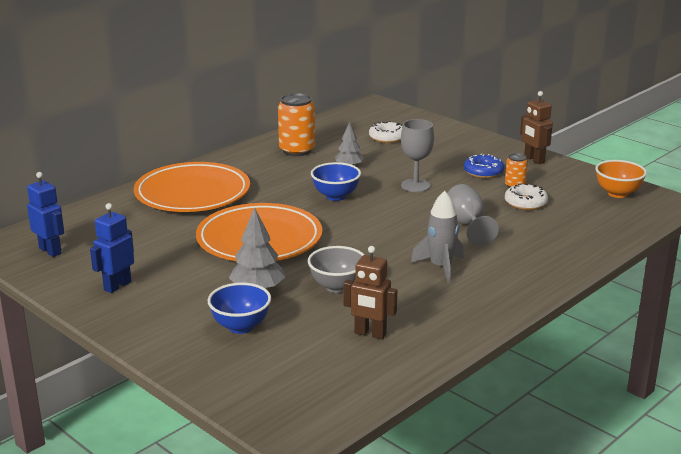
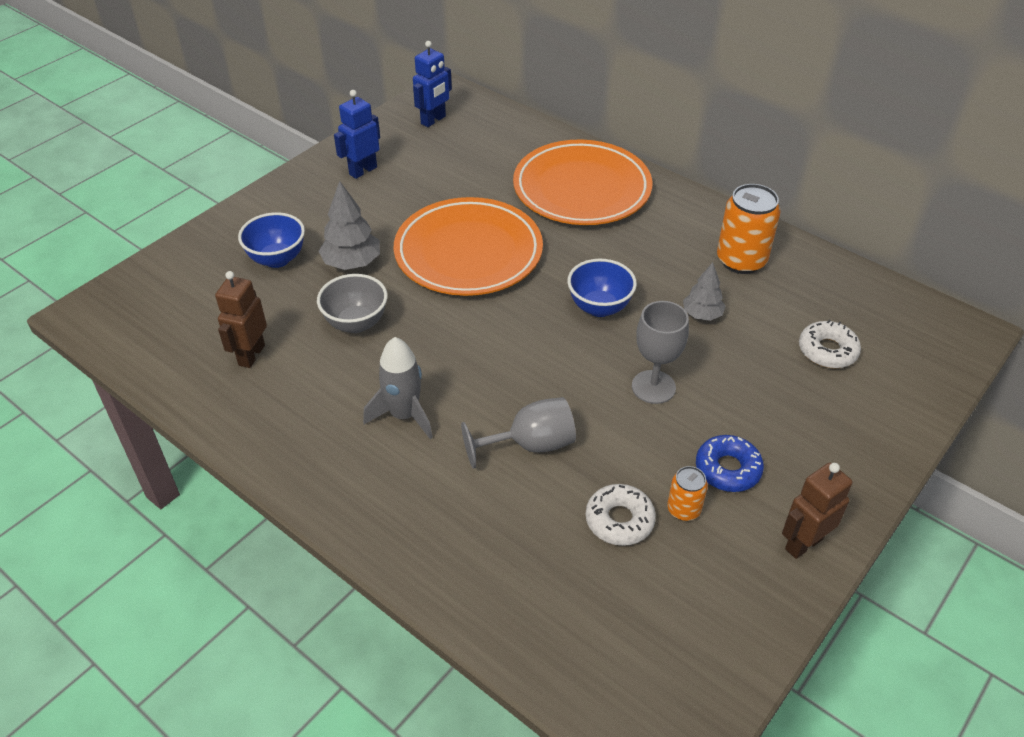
camera: 85 degrees right, 20 degrees up
blue robot [90,203,134,293] -> blue robot turned 75 degrees counterclockwise [334,90,380,179]
orange bowl [595,160,647,198] -> none

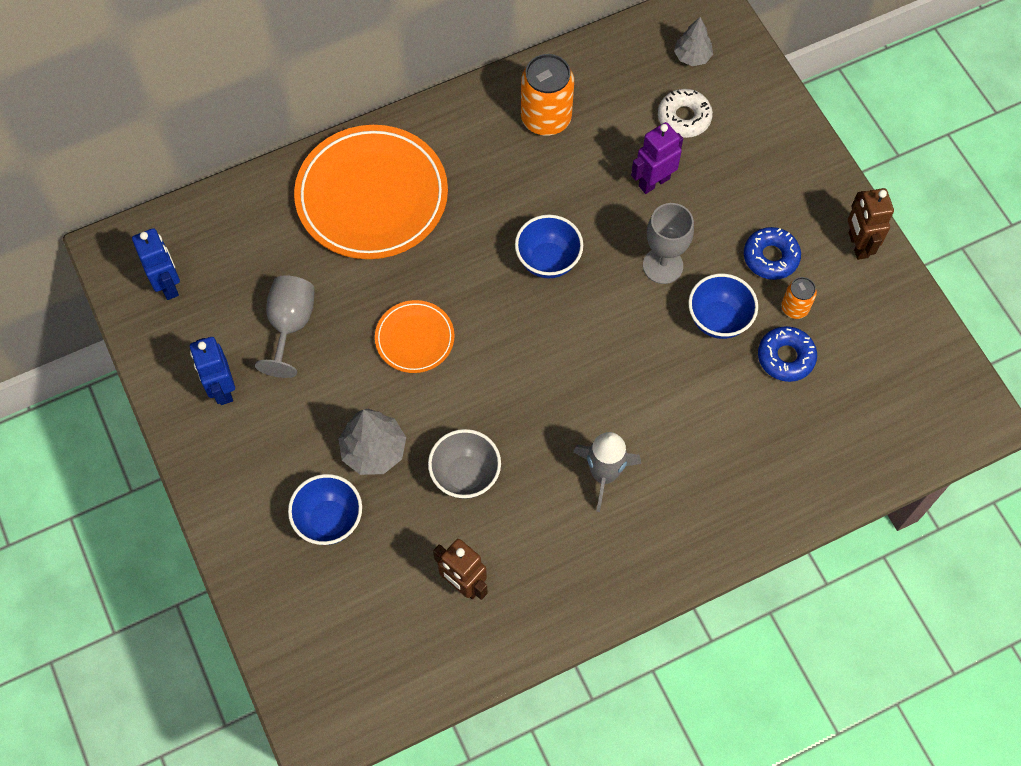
camera: 65 degrees left, 20 degrees up
orange plate [394,197,543,296] -> orange plate [375,300,455,373], size x0.50
grey goblet [461,397,576,469] -> grey goblet moved to [255,275,315,378]
white donut [586,484,656,546] -> blue donut [758,326,817,382]
grey tree [683,262,726,321] -> grey tree moved to [674,17,713,66]
none -> purple robot [631,122,683,194]
none -> blue bowl [688,274,758,339]

